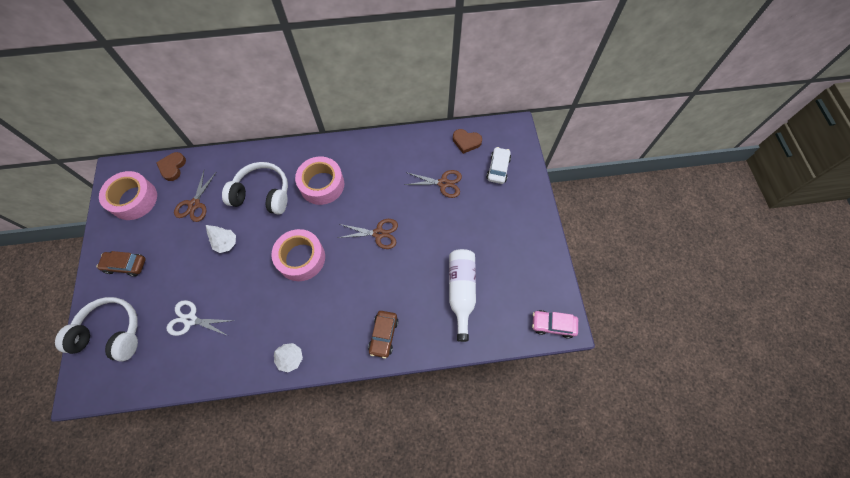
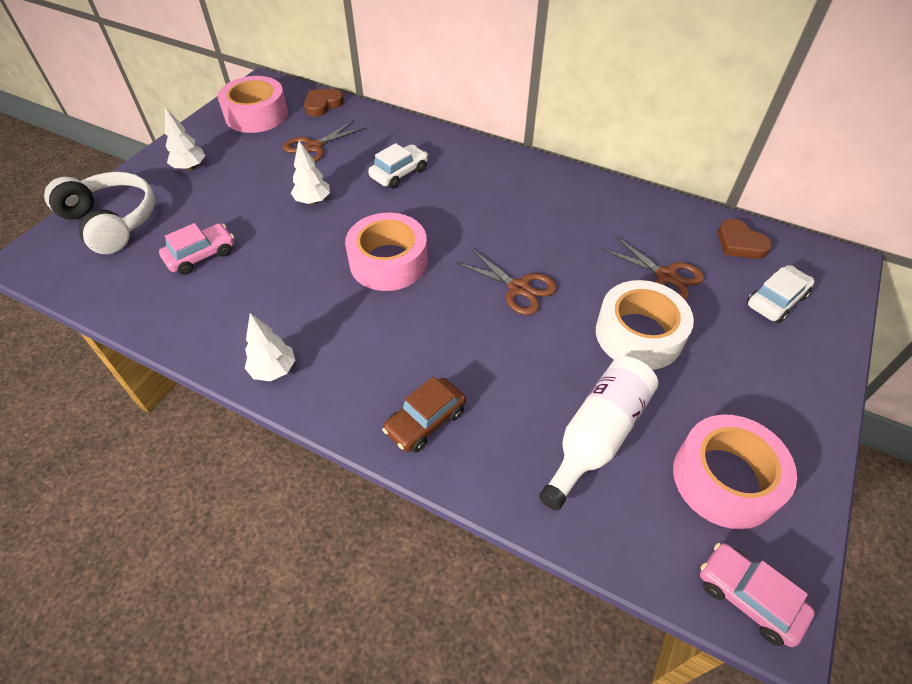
camera: 35 degrees right, 15 degrees down
brown car [96,251,146,277] -> white tree [165,107,205,171]
white scissors [167,300,233,336] -> pink car [159,223,234,275]
white headphones [222,162,288,215] -> white car [368,143,428,189]
pink tape [295,157,344,205] -> pink tape moved to [673,414,797,529]
none -> white tape [596,280,694,370]

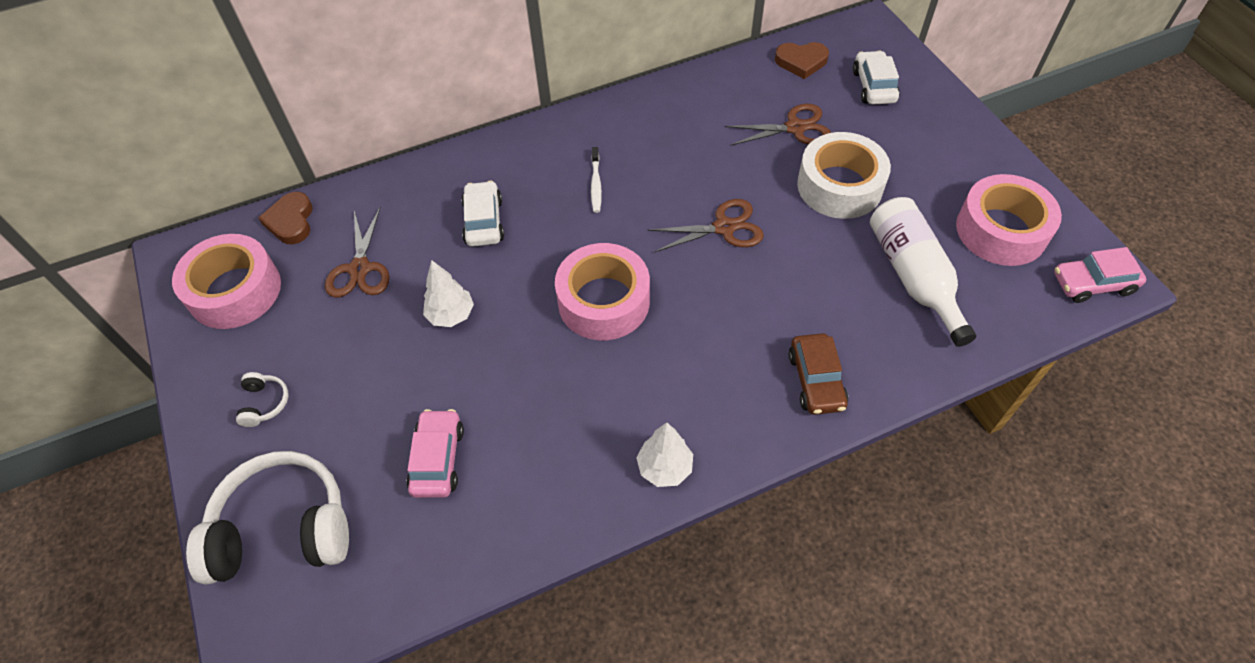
camera: 50 degrees left, 5 degrees up
white tree [165,107,205,171] -> white headphones [236,372,289,427]
none -> white toothbrush [591,147,602,213]

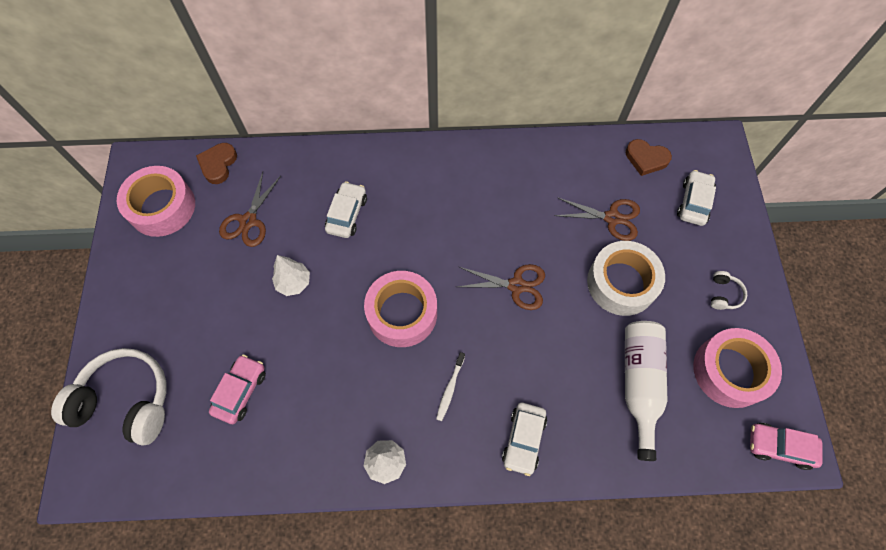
camera: 20 degrees right, 10 degrees up
white headphones [236,372,289,427] -> white headphones moved to [711,271,747,310]
white toothbrush [591,147,602,213] -> white toothbrush moved to [436,352,465,421]
brown car [788,333,848,415] -> white car [502,403,547,476]

